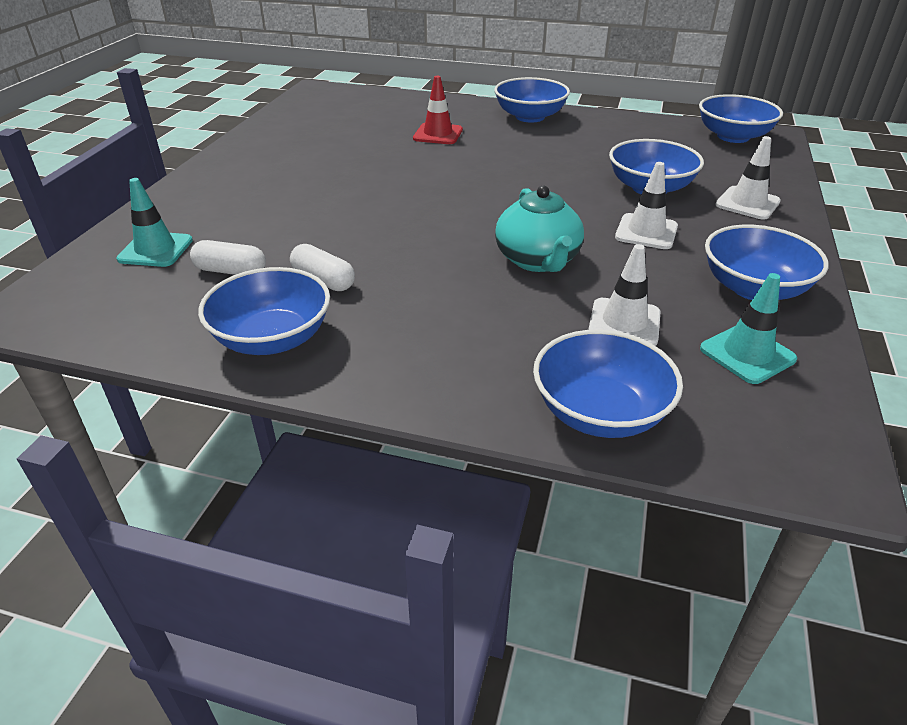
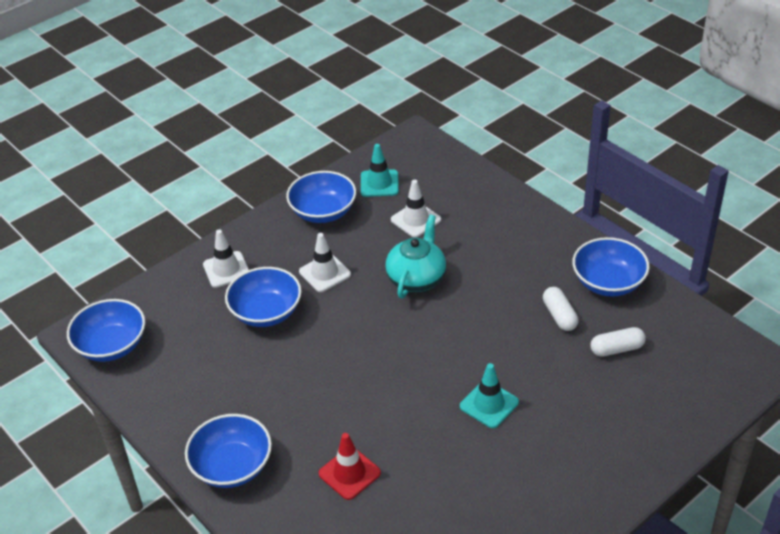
camera: 145 degrees left, 5 degrees up
turquoise traffic cone [116,178,193,267] -> turquoise traffic cone moved to [460,363,519,428]
white capsule [190,240,266,275] -> white capsule turned 60 degrees counterclockwise [590,327,646,357]
blue bowl [533,330,683,438] -> none

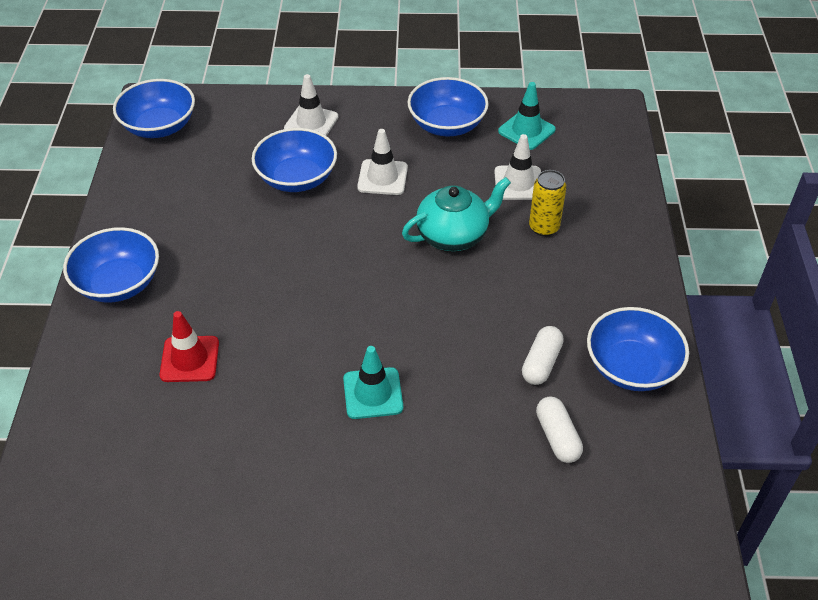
camera: 40 degrees right, 5 degrees up
white capsule [590,327,646,357] -> white capsule turned 45 degrees clockwise [536,396,583,463]
none -> yellow can [529,170,567,237]

